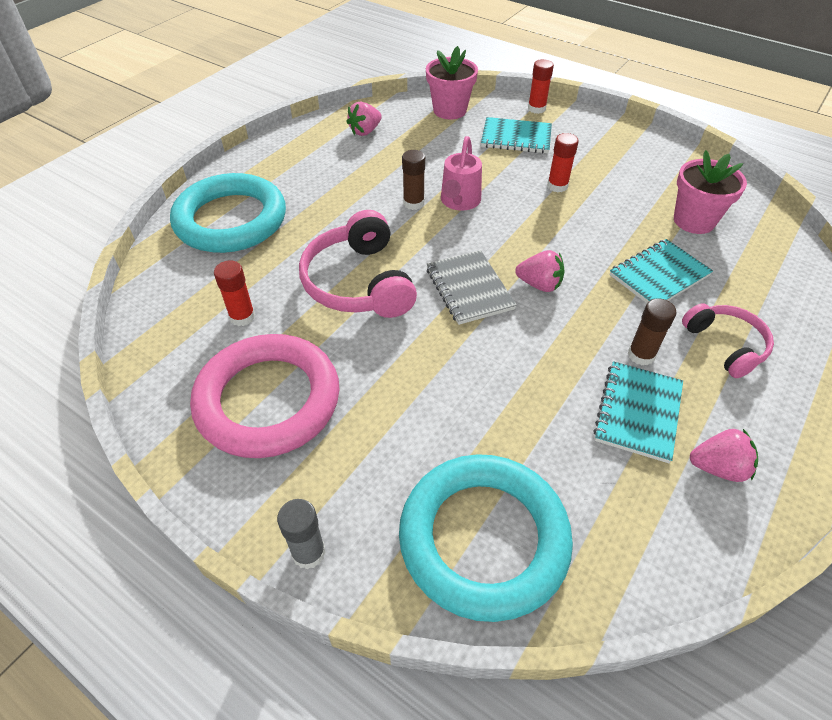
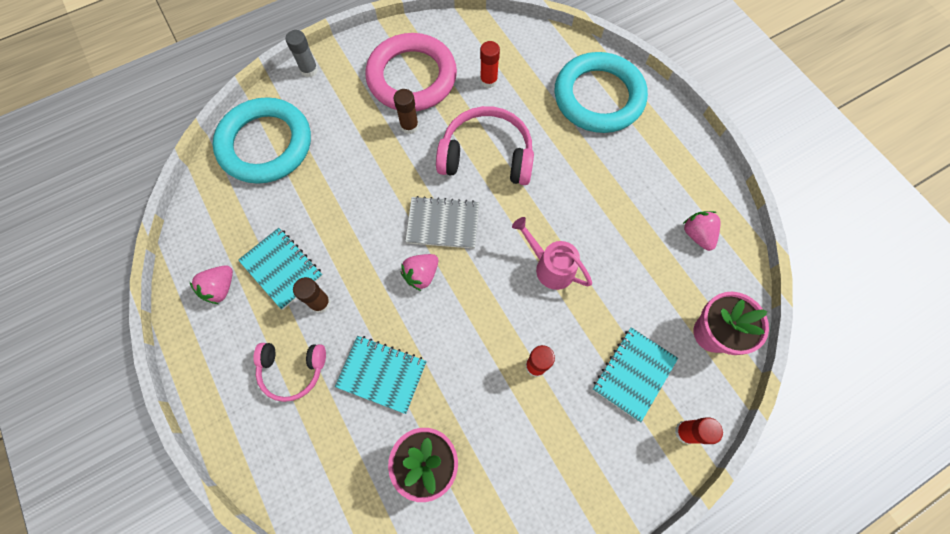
camera: 115 degrees right, 20 degrees up
brown glue stick [402,150,425,210] -> brown glue stick moved to [394,89,419,134]
turquoise notebook [610,239,713,303] -> turquoise notebook turned 60 degrees counterclockwise [335,336,427,414]

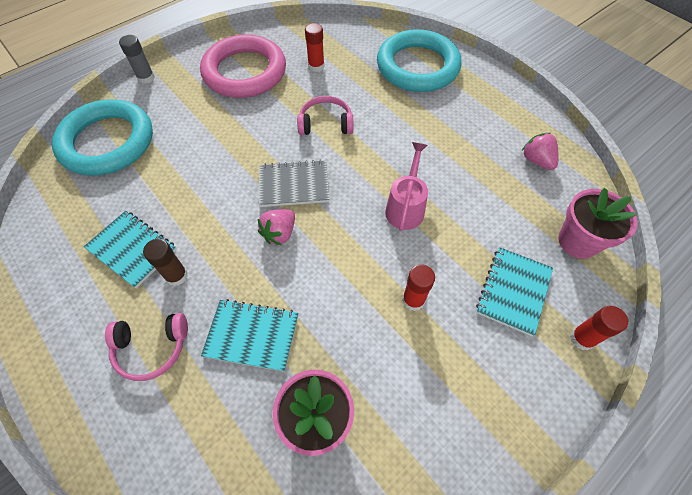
camera: 10 degrees left, 10 degrees down
pink strawberry [190,265,233,304] -> none
brown glue stick [394,89,419,134] -> none
pink headphones [436,106,534,185] -> pink headphones [297,96,353,135], size x0.62
pink watering can [512,217,592,290] -> pink watering can turned 75 degrees clockwise [385,142,428,231]

